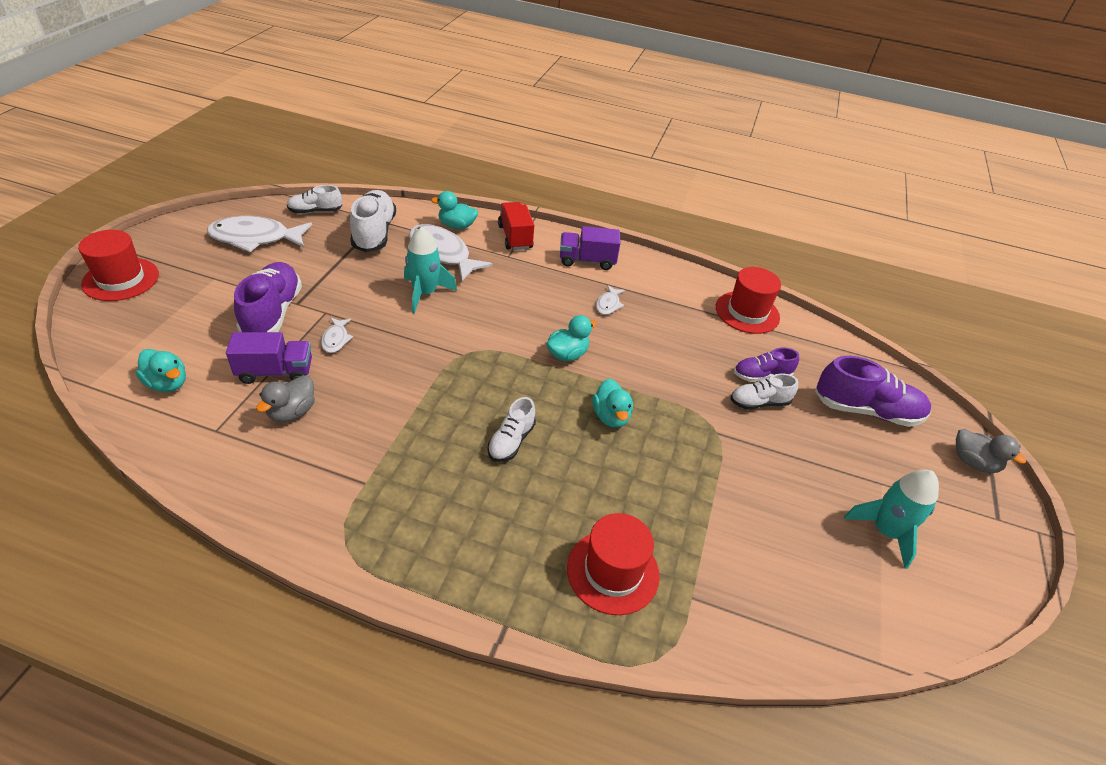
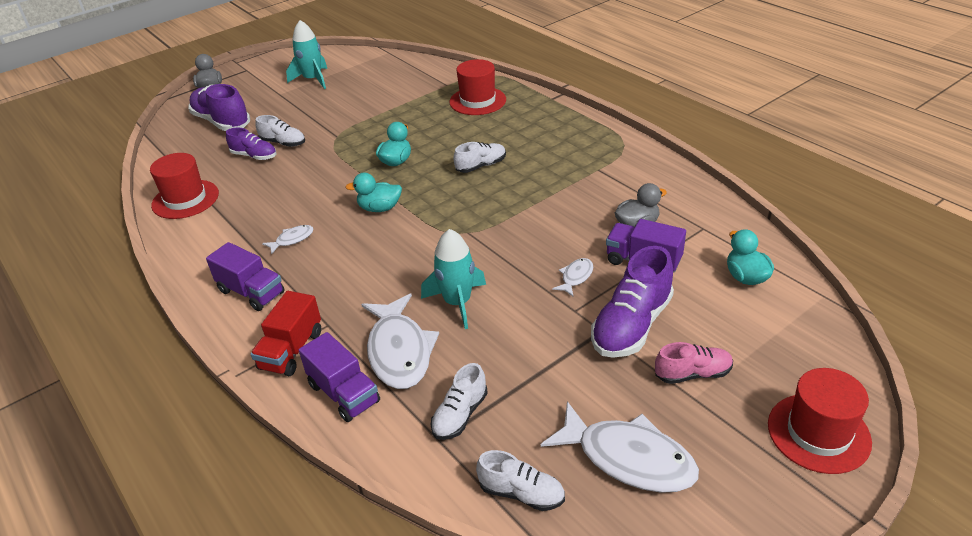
camera: 140 degrees left, 5 degrees down
white shoe [350,190,396,252] -> white shoe [431,363,488,440], size x0.59
turquoise duck [431,191,478,229] -> purple truck [299,332,380,422]
none -> pink shoe [655,342,733,384]

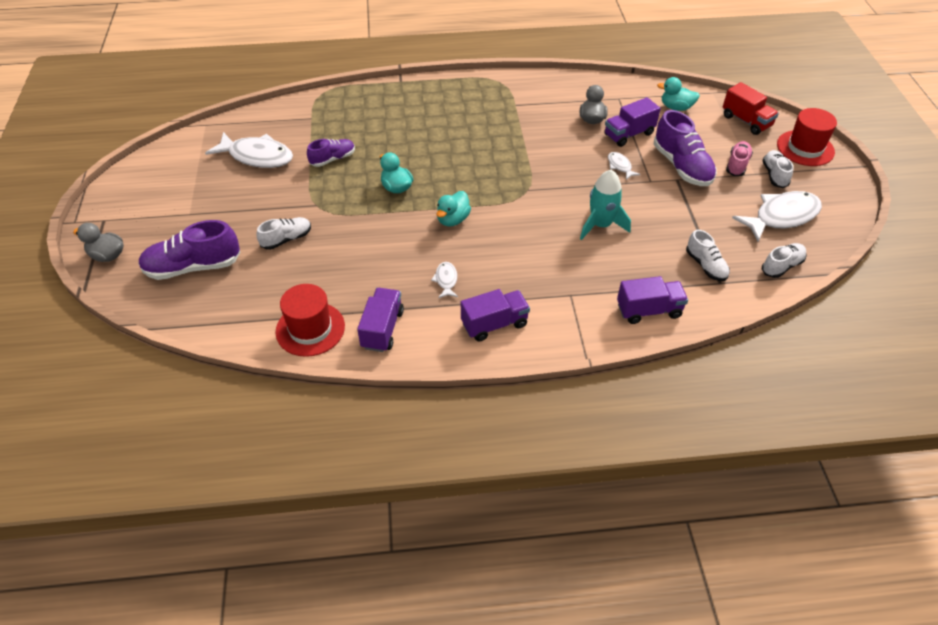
camera: 60 degrees left, 10 degrees up
purple shoe [226,128,276,160] -> purple shoe moved to [307,139,355,167]
red truck [251,291,321,376] -> red truck moved to [723,82,779,135]
turquoise rocket [286,20,327,89] -> none
white fish [361,294,439,389] -> white fish moved to [205,132,293,168]
red hat [450,59,506,115] -> none
white shoe [453,142,506,173] -> white shoe moved to [763,150,793,188]
none -> purple truck [357,288,404,352]

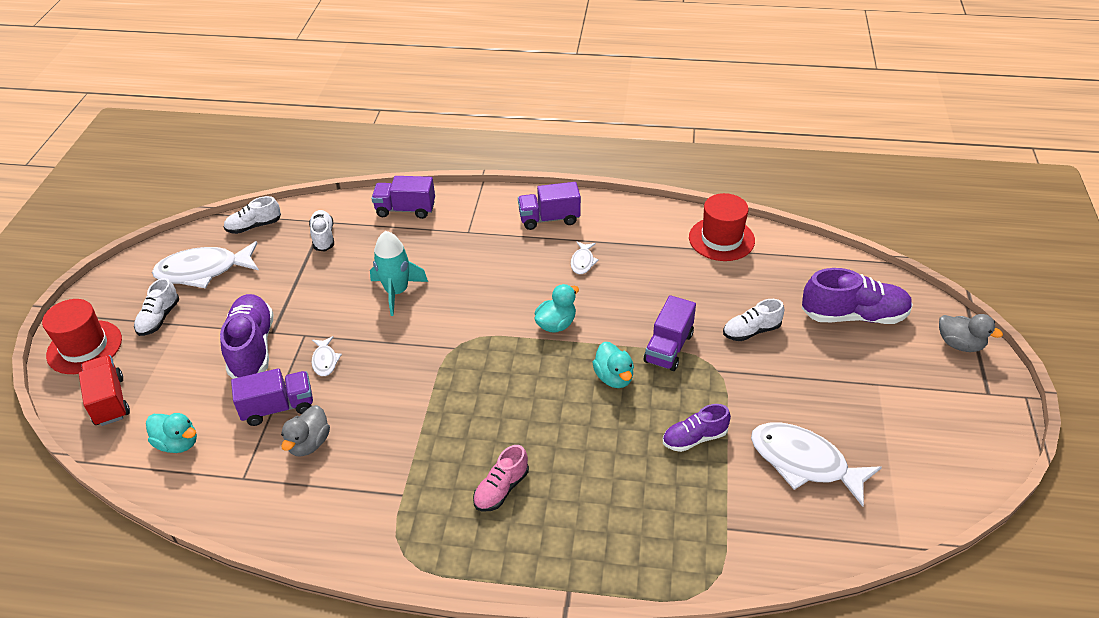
camera: 165 degrees left, 5 degrees down
purple truck [357,288,404,352] -> purple truck moved to [644,295,696,371]
pink shoe [726,141,753,176] -> pink shoe moved to [473,445,529,512]

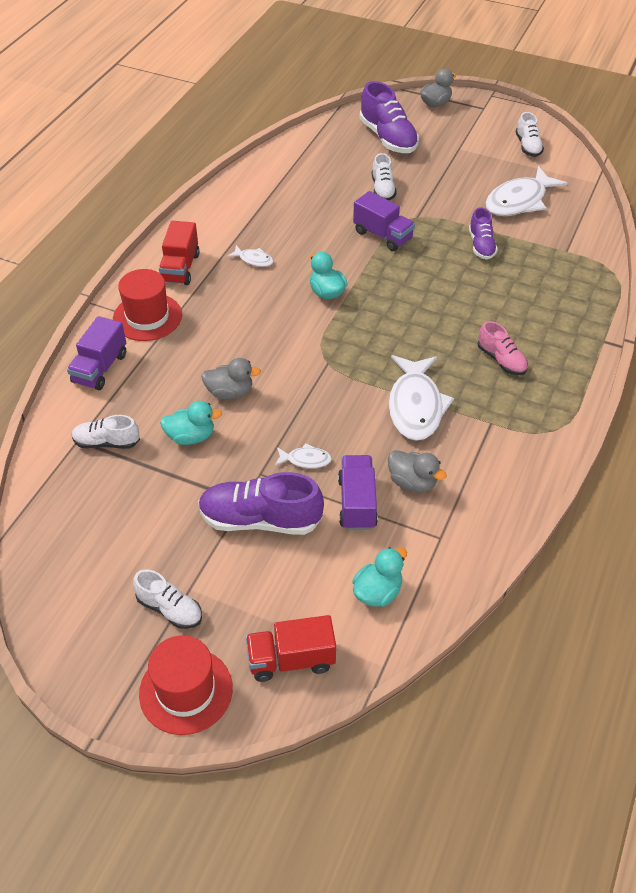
camera: 75 degrees left, 5 degrees up
white fish [152,241,259,289] -> white fish moved to [389,355,454,441]
white shoe [224,196,281,234] -> white shoe moved to [516,112,544,157]
turquoise rocket [370,231,428,316] -> grey duck [201,358,261,399]
purple truck [518,182,581,230] -> red truck [159,221,200,285]
turquoise duck [592,342,634,388] -> turquoise duck moved to [160,401,222,445]
red hat [689,193,755,261] -> red hat moved to [113,269,182,341]
purple shoe [802,268,913,324] -> purple shoe turned 135 degrees clockwise [359,81,419,153]

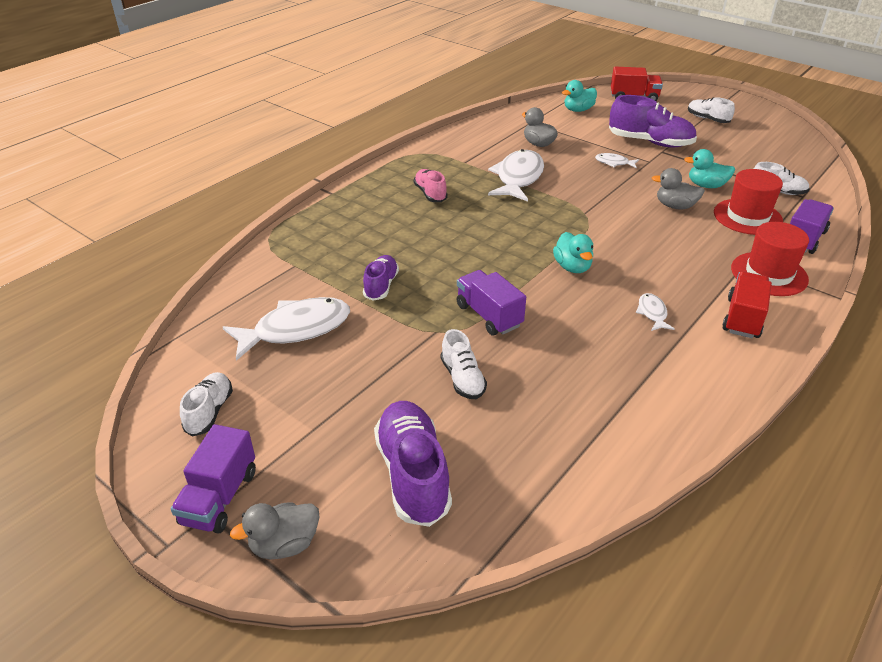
camera: 165 degrees left, 10 degrees down
red hat [139,635,233,735] -> red hat moved to [714,169,783,235]
white fish [227,245,274,267] -> white fish turned 45 degrees clockwise [636,293,675,331]
purple truck [338,455,378,530] -> purple truck moved to [171,424,256,533]
white shoe [372,153,397,200] -> white shoe turned 150 degrees clockwise [441,329,487,399]

